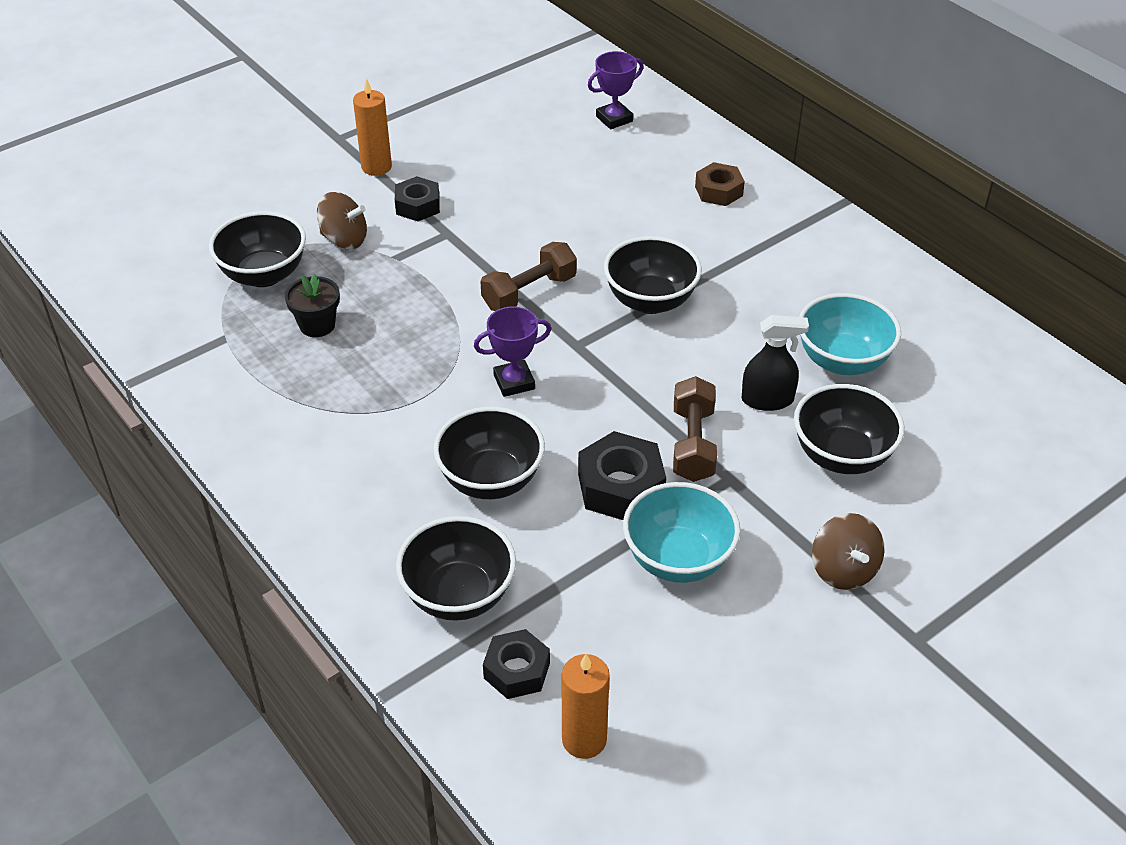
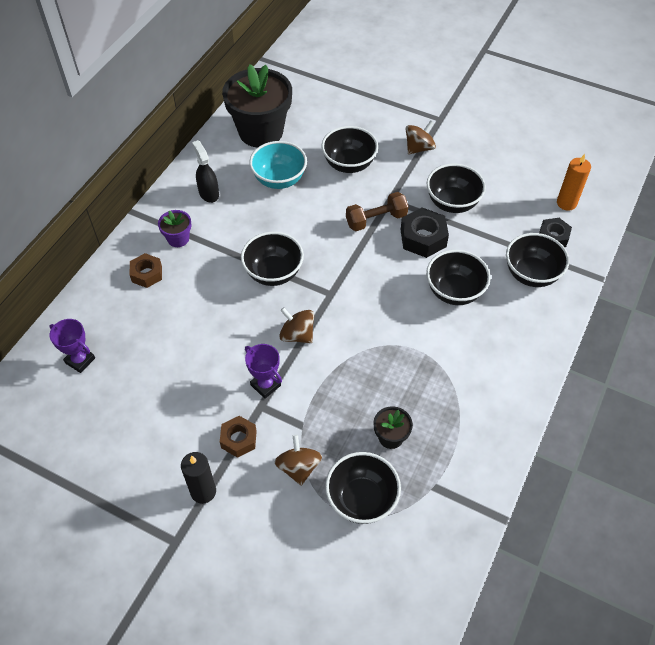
camera: 115 degrees left, 10 degrees up
orange candle [353,78,392,176] -> black candle [181,452,216,504]
black nut [395,176,440,221] -> brown nut [220,416,257,458]
purple trophy [474,306,551,397] -> purple trophy moved to [245,344,282,399]
brown dumbbell [480,242,577,311] -> brown spinning top [279,308,314,343]
turquoise bowl [623,482,740,583] -> black bowl [426,164,486,213]
black spray bottle [742,315,809,411] -> black spray bottle moved to [192,140,219,203]
none -> purple flower pot [158,210,192,247]
none -> black flower pot [222,64,292,148]

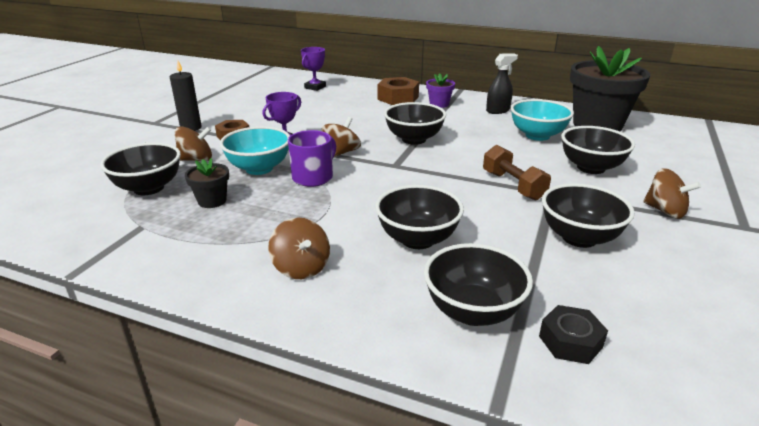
camera: 85 degrees right, 25 degrees down
brown nut [130,253,162,288] -> brown nut [377,77,419,105], size x1.51
black nut [401,207,449,258] -> none
orange candle [557,154,591,211] -> none
none -> turquoise bowl [220,126,290,175]
none -> brown spinning top [268,217,330,279]
none -> purple mug [288,130,336,187]

